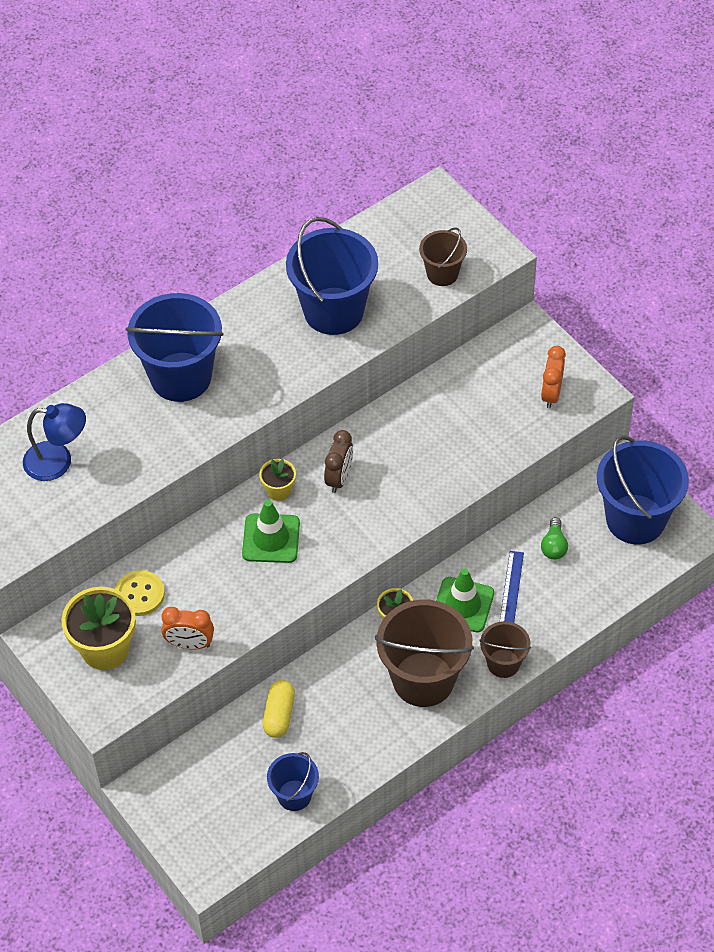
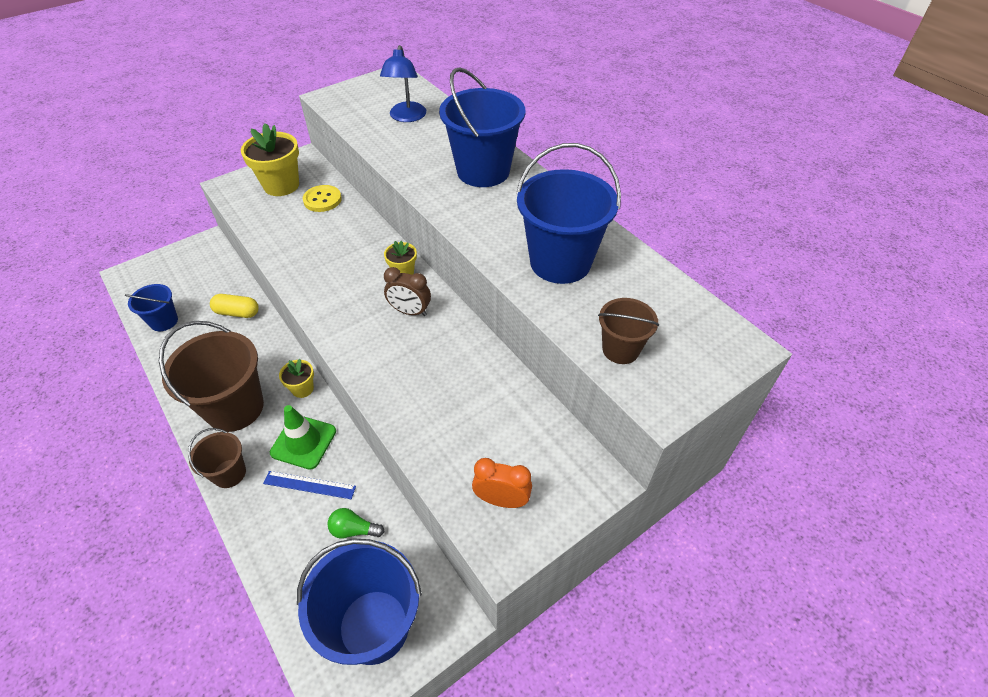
camera: 90 degrees right, 5 degrees down
orange clock [161,607,214,650] -> none
green traffic cone [242,500,300,563] -> none

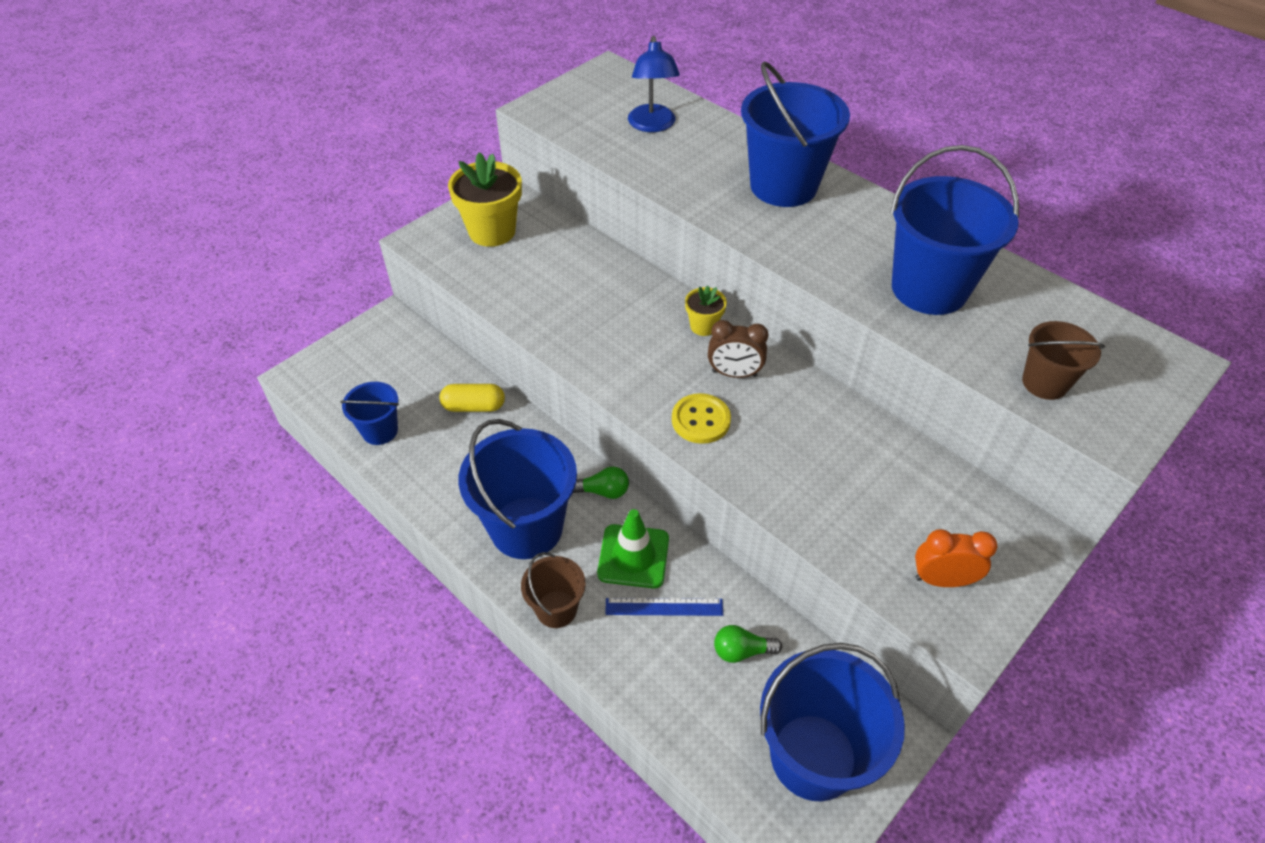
camera: 10 degrees left, 0 degrees up
brown bucket [159,321,264,432] -> blue bucket [458,419,577,559]
yellow flower pot [279,359,314,398] -> green light bulb [573,467,629,499]
yellow button [303,185,342,212] -> yellow button moved to [672,393,731,444]

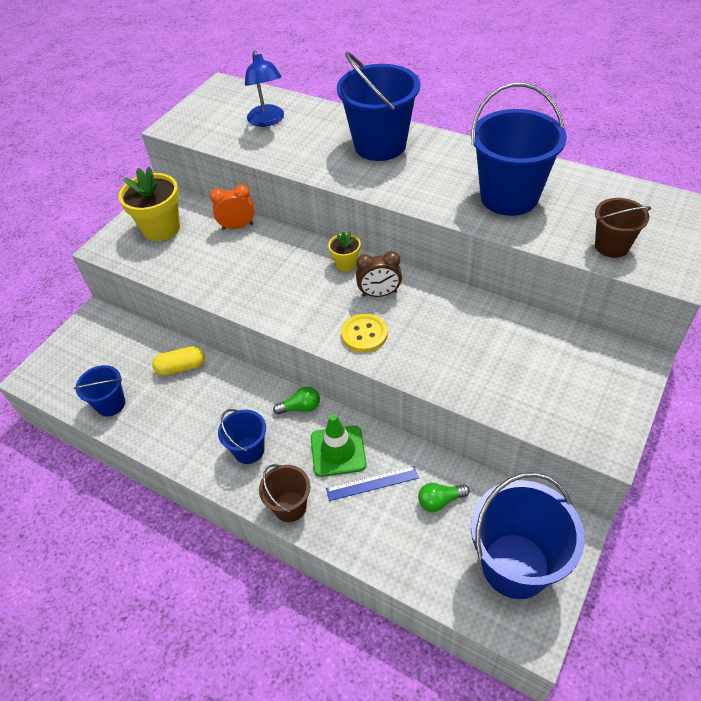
camera: 10 degrees left, 0 degrees up
blue bucket [458,419,577,559] -> blue bucket [218,409,266,464], size x0.53
orange clock [915,529,997,587] -> orange clock moved to [210,185,254,230]

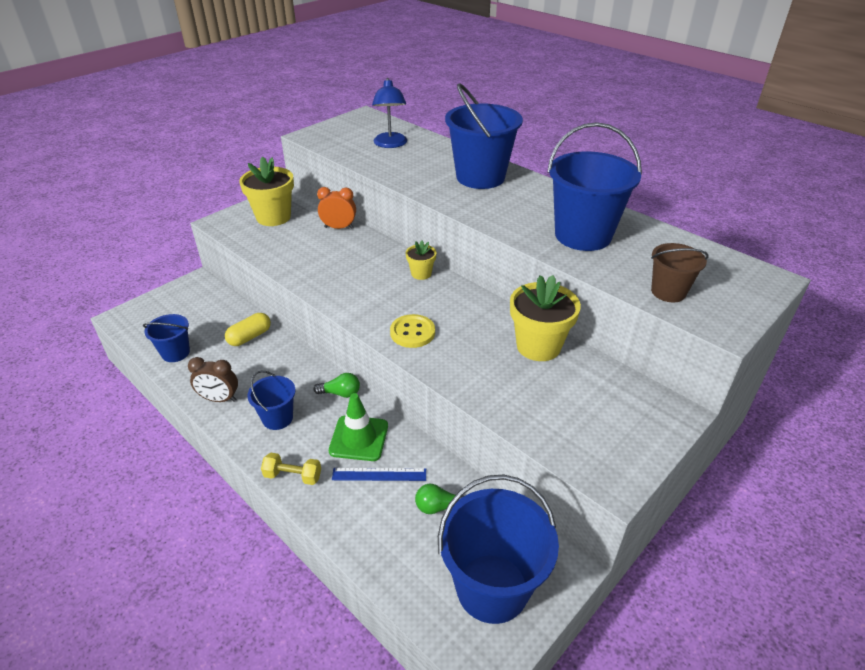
camera: 10 degrees right, 10 degrees down
yellow capsule [152,346,205,376] -> yellow capsule turned 45 degrees counterclockwise [225,313,271,346]
brown bucket [259,464,310,522] -> yellow dumbbell [261,453,321,485]
brown clock [356,251,402,297] -> brown clock moved to [188,357,238,402]
none -> yellow flower pot [510,275,581,361]

